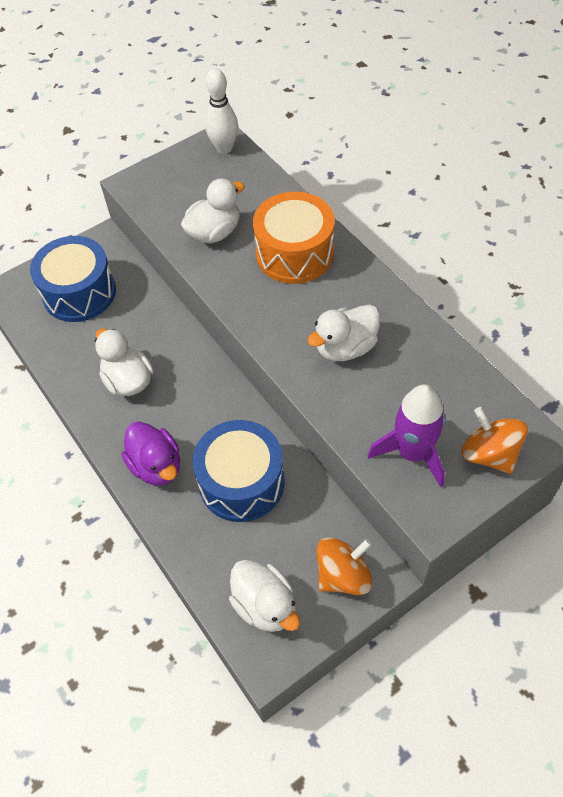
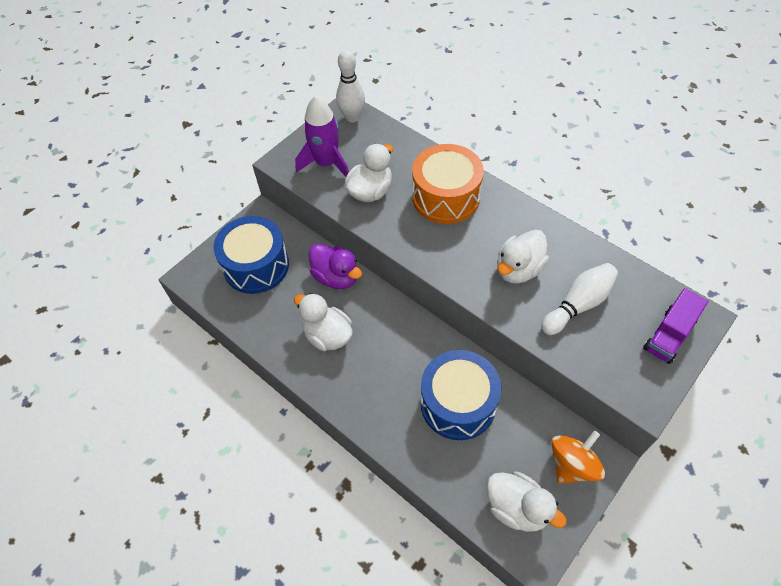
camera: 15 degrees left, 0 degrees up
purple duck [122,421,180,486] -> purple duck moved to [309,244,362,289]
purple rocket [368,384,445,487] -> purple rocket moved to [295,95,349,177]
orange spinning top [461,407,528,474] -> purple truck [643,288,708,364]
none -> white bowling pin [541,263,618,335]

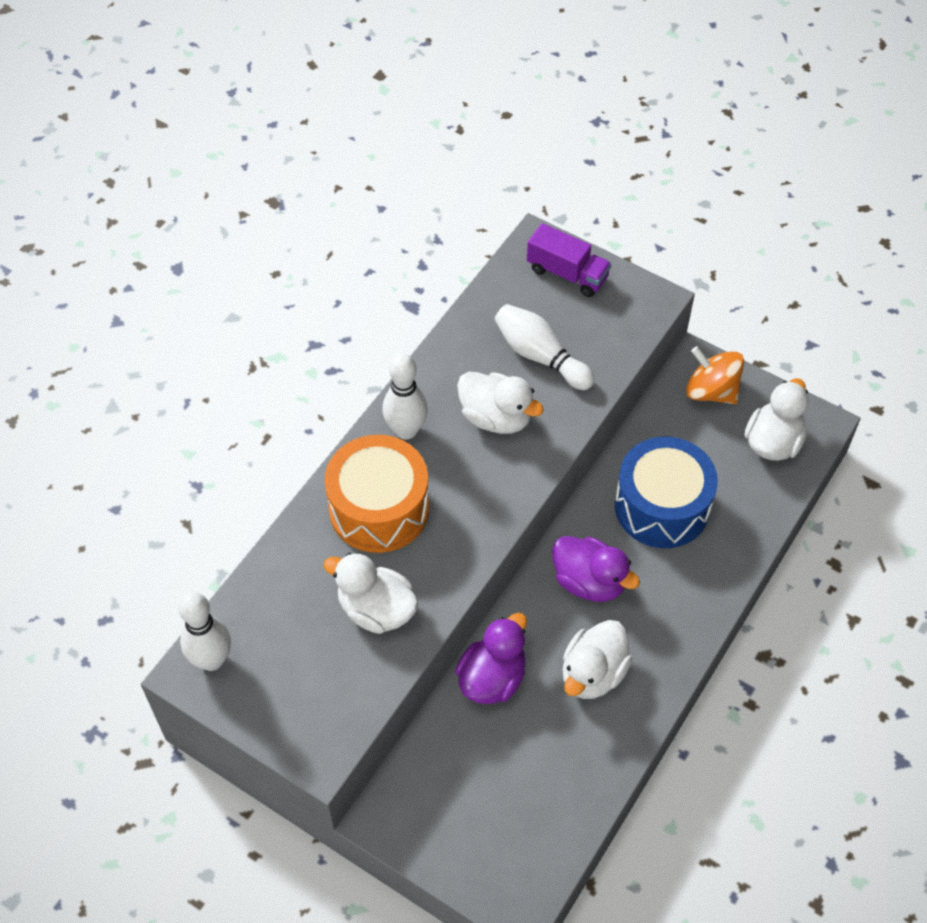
camera: 100 degrees left, 0 degrees up
blue drum [214,216,289,294] -> none
purple rocket [295,95,349,177] -> none
none -> white bowling pin [383,353,428,440]
none -> purple duck [552,536,640,602]

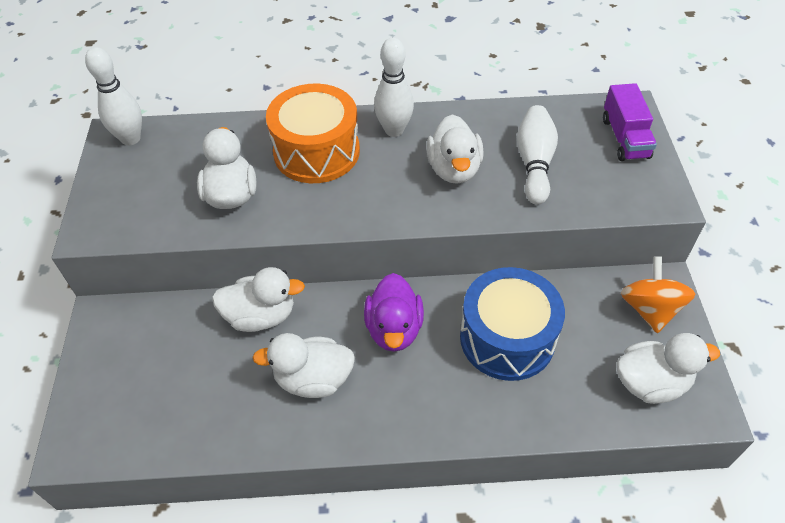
camera: 55 degrees right, 5 degrees down
purple duck [455,613,527,704] -> white duck [212,267,305,332]

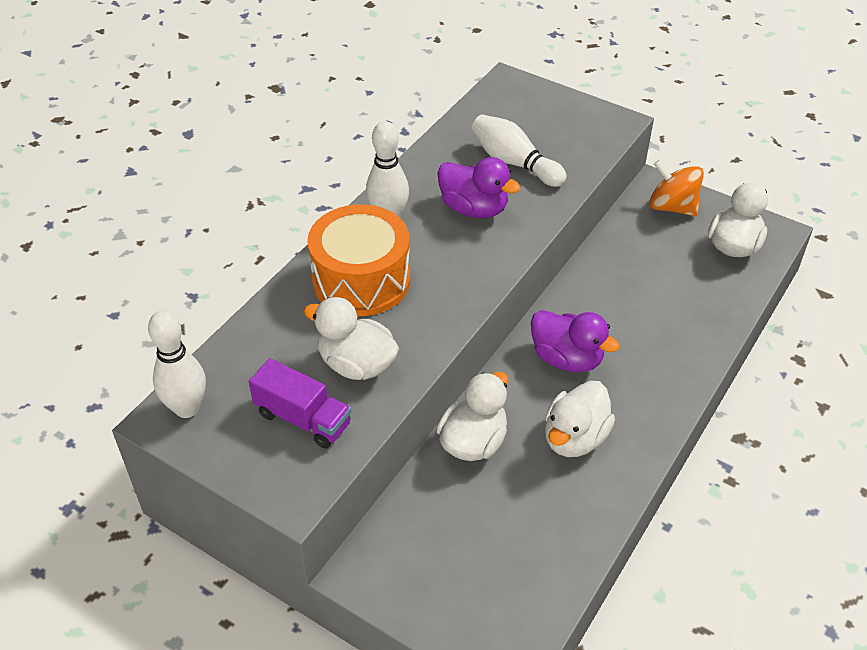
camera: 55 degrees left, 5 degrees down
white duck [426,114,484,184] -> purple duck [437,157,521,218]
blue drum [460,267,565,381] -> none
purple truck [603,83,657,161] -> purple truck moved to [249,358,351,449]

